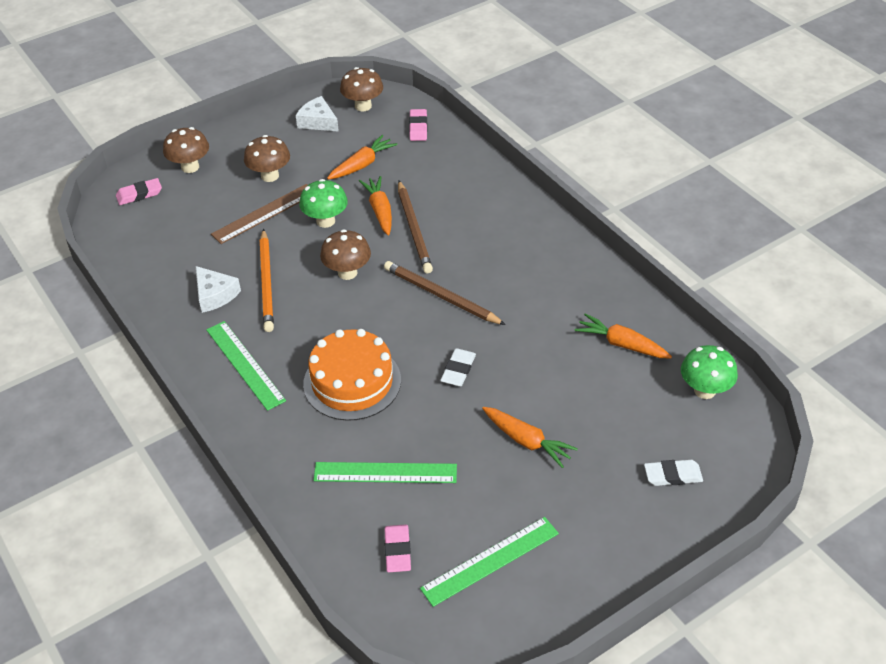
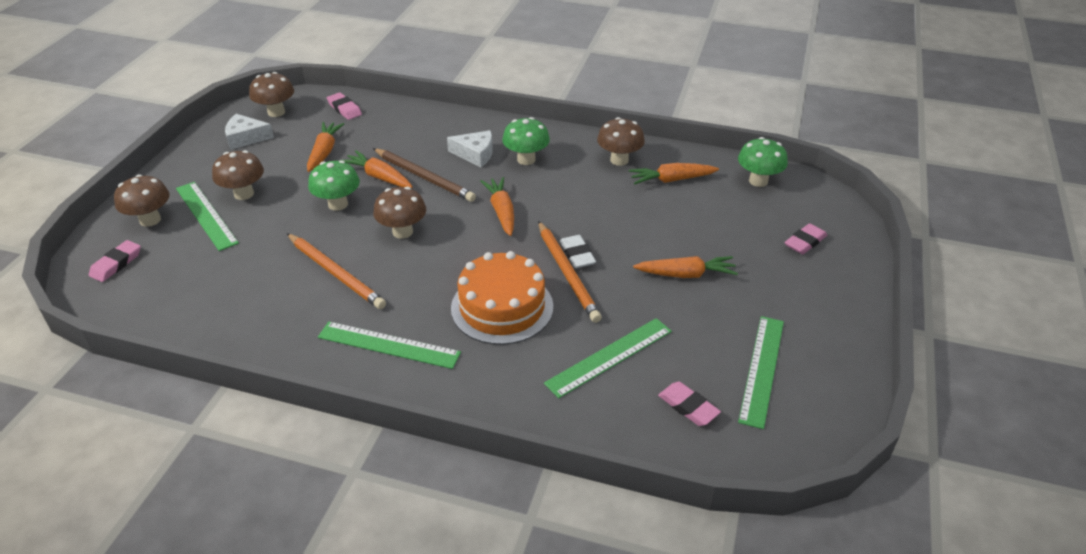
camera: 40 degrees left, 5 degrees down
white cheese [196,266,241,313] -> white cheese moved to [447,130,493,167]
brown ruler [211,184,307,244] -> none
brown pencil [384,261,506,325] -> orange carrot [480,177,514,236]
white eraser [644,460,703,486] -> pink eraser [784,223,827,254]
none -> green ruler [176,182,239,251]
none -> green mushroom [502,117,550,165]
none -> orange pencil [538,221,602,323]
none -> brown mushroom [597,117,645,166]

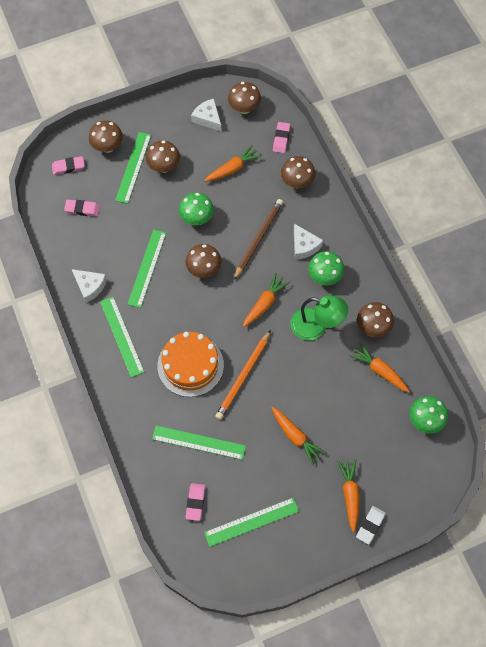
camera: 50 degrees right, 25 degrees up
orange pencil [287,233,386,309] -> green ruler [127,229,166,308]
orange carrot [339,150,413,188] -> orange carrot moved to [337,459,360,532]
brown pencil [373,148,476,202] -> brown pencil turned 150 degrees counterclockwise [234,199,283,280]
white eraser [560,235,596,268] -> white eraser moved to [356,506,386,545]
pink eraser [784,223,827,254] -> pink eraser moved to [64,200,100,216]
none -> white cheese [72,269,107,303]
none -> brown mushroom [281,156,315,188]
none -> green lamp [290,295,348,340]

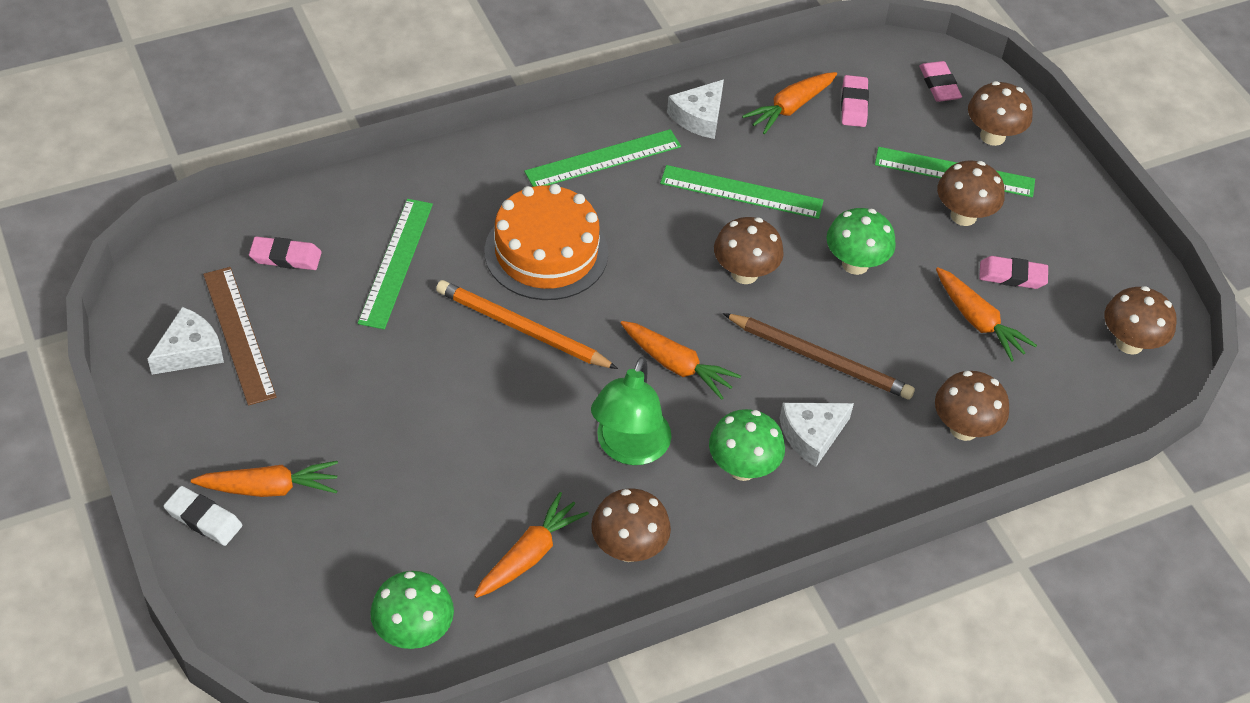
camera: 85 degrees right, 15 degrees down
white cheese [191,99,222,132] -> white cheese moved to [148,307,224,375]
green ruler [204,497,299,547] -> brown ruler [203,267,277,406]
orange carrot [272,407,326,466] -> orange carrot moved to [742,72,837,134]
pink eraser [273,122,290,153] -> pink eraser moved to [979,256,1048,289]

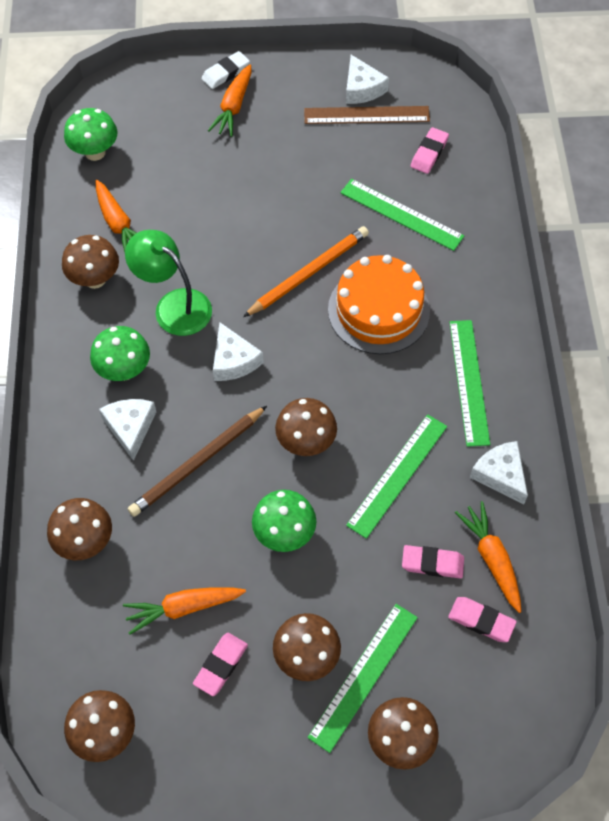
camera: 115 degrees right, 10 degrees up
orange carrot [621,321,741,400] -> white cheese [213,322,264,381]
pink eraser [919,61,962,102] -> pink eraser moved to [402,545,464,579]

